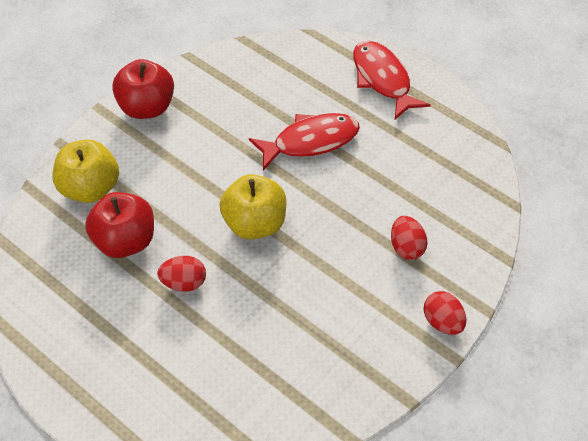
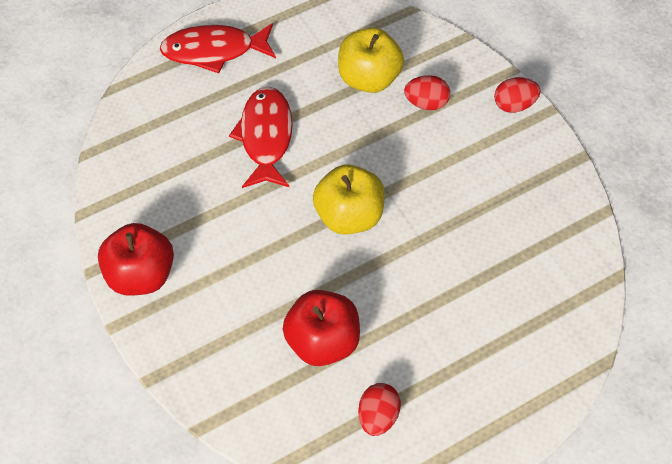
camera: 70 degrees left, 5 degrees up
yellow apple [53,139,119,203] -> yellow apple moved to [338,28,404,93]
red egg [157,256,206,292] -> red egg moved to [358,383,401,436]

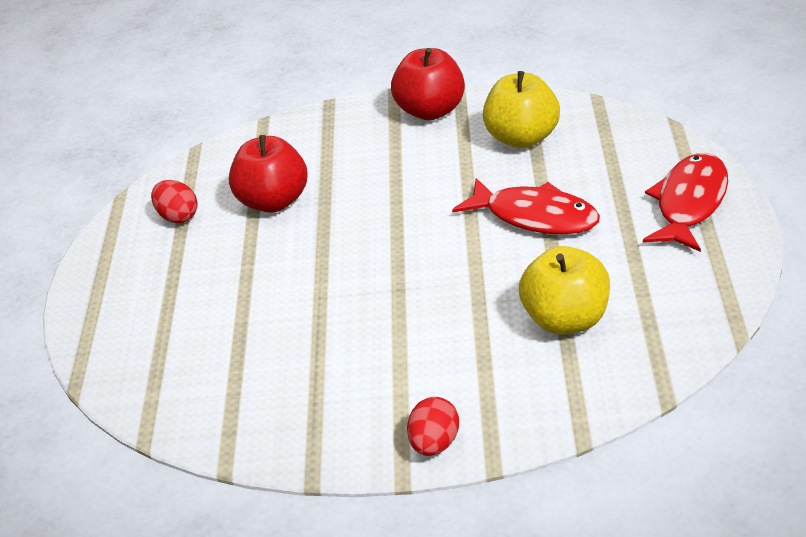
camera: 125 degrees right, 20 degrees down
yellow apple [313,164,385,235] -> yellow apple moved to [483,71,560,148]
red egg [404,75,450,110] -> none

